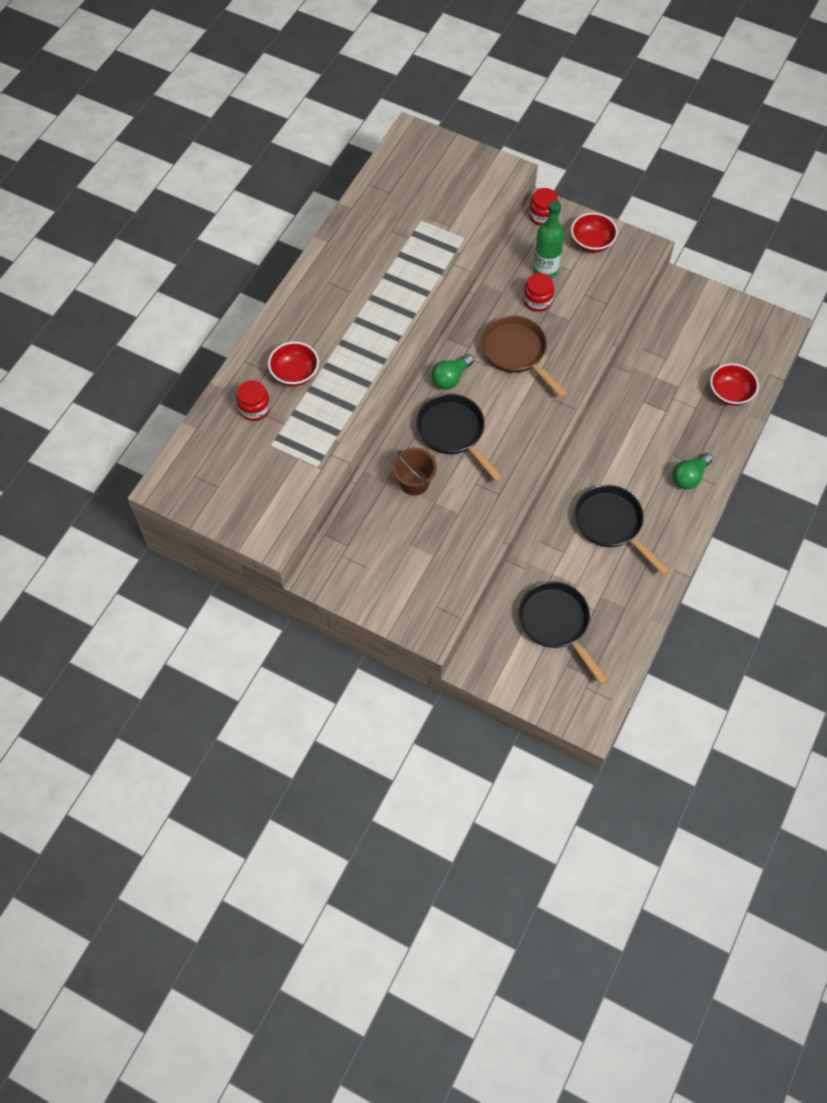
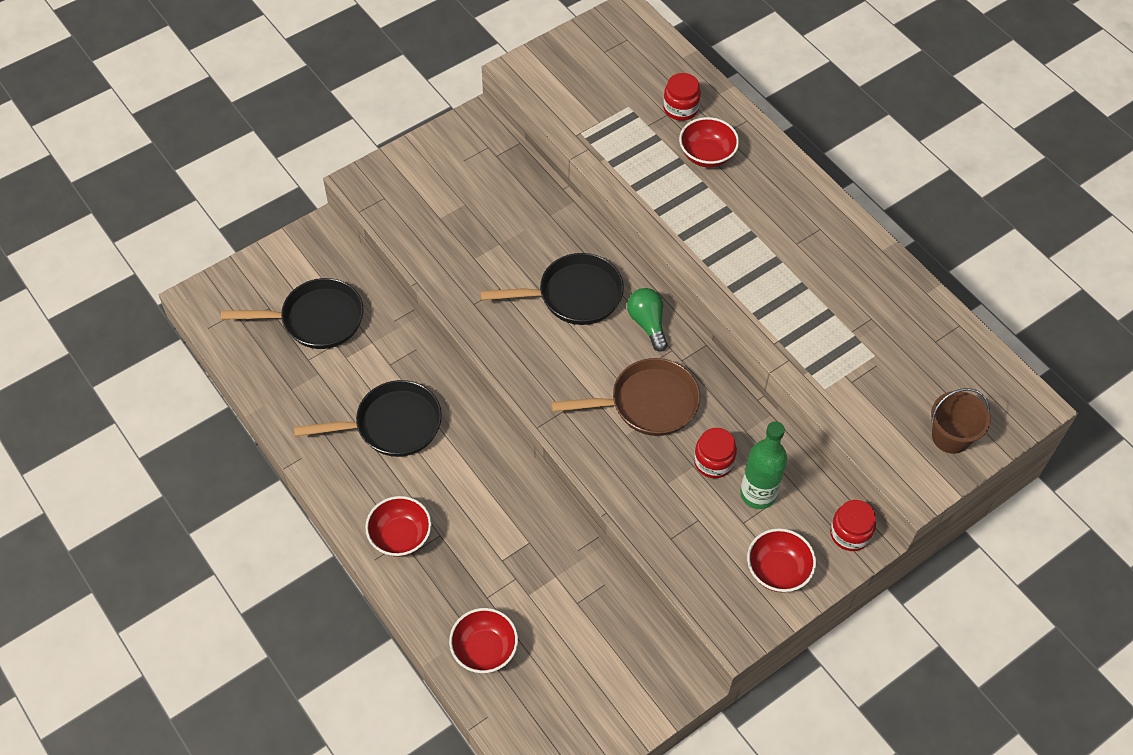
camera: 115 degrees right, 5 degrees down
brown bucket [392,448,437,496] -> brown bucket moved to [931,388,991,454]
green light bulb [673,453,713,490] -> red bowl [365,496,432,557]

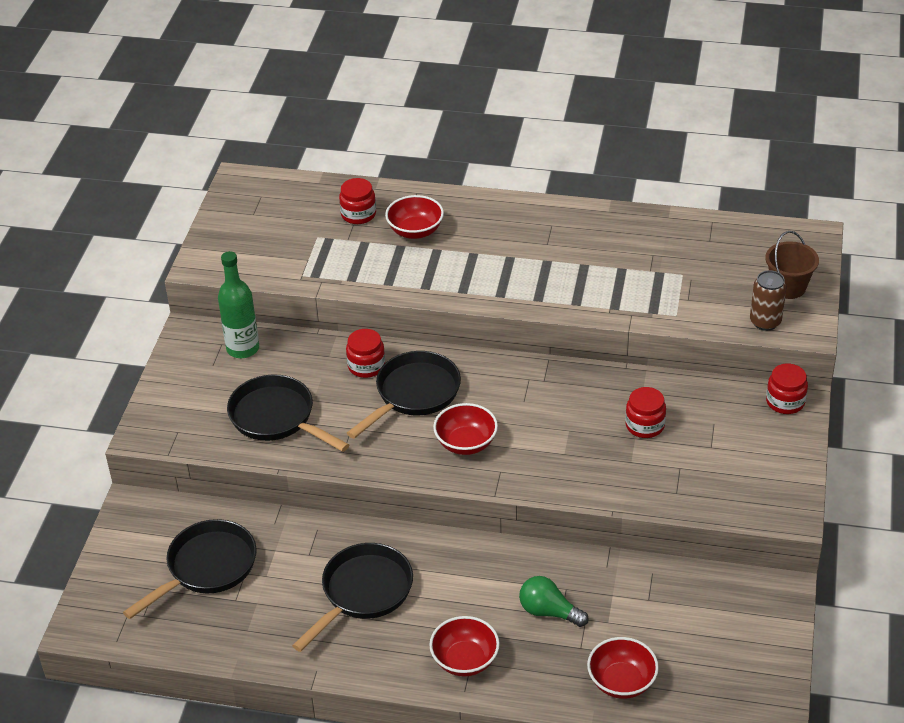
camera: 40 degrees left, 15 degrees down
brown pan [551,358,700,436] -> none
green light bulb [627,288,668,352] -> green light bulb moved to [519,576,589,627]
green bottle [740,421,787,509] -> green bottle moved to [218,251,259,358]
red bowl [747,528,816,592] -> red bowl moved to [433,403,498,455]
none -> black pan [227,374,349,452]
none -> red jar [346,329,385,378]
none -> brown can [750,270,786,331]

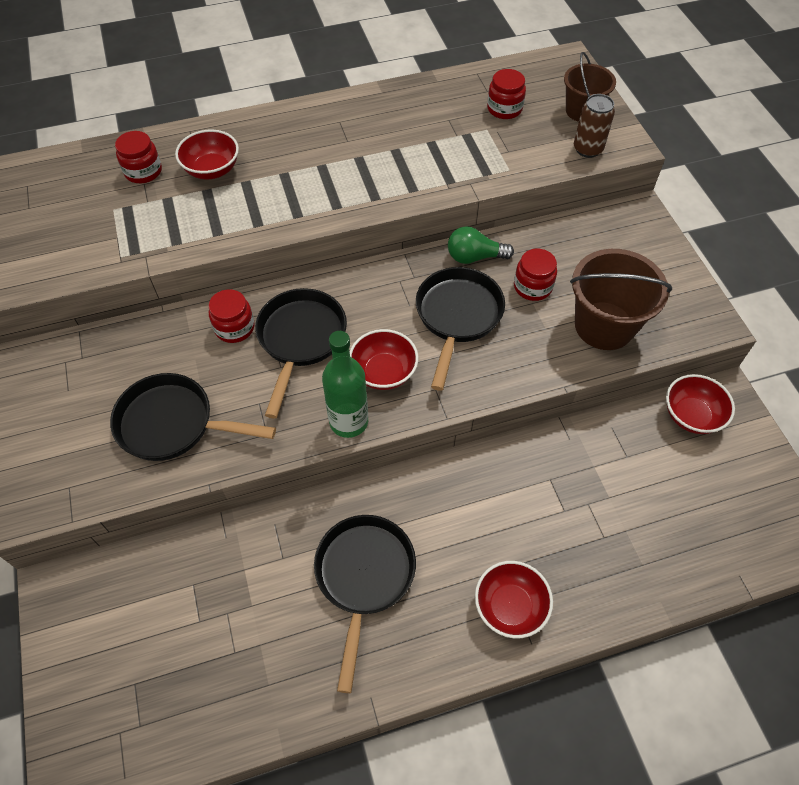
camera: 30 degrees left, 15 degrees up
black pan [123,519,257,619] -> black pan moved to [416,267,505,391]
green bottle [218,251,259,358] -> green bottle moved to [322,331,368,438]
green light bulb [519,576,589,627] -> green light bulb moved to [448,226,514,264]
red bowl [587,637,659,699] -> red bowl moved to [666,374,735,434]
red jar [766,364,808,414] -> red jar moved to [487,69,526,119]
none -> brown bucket [570,249,672,350]

